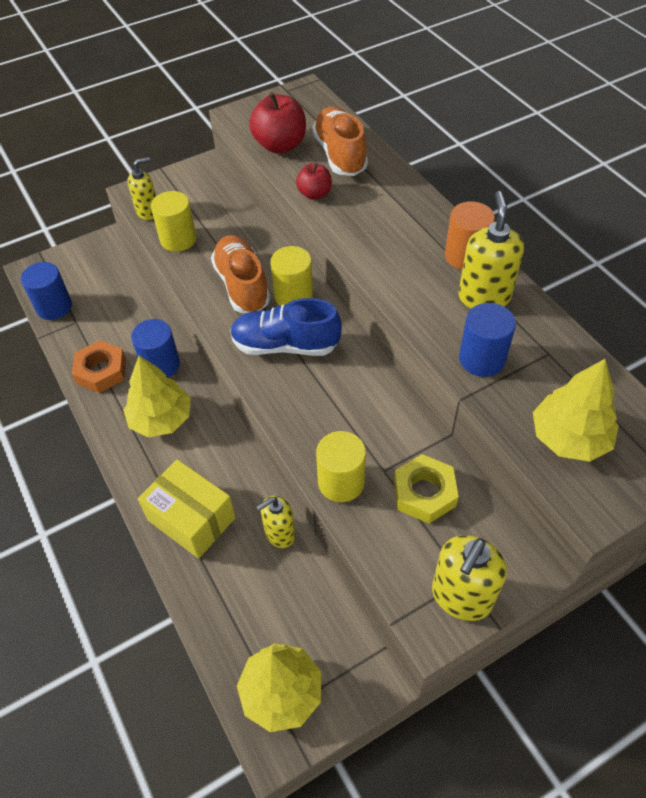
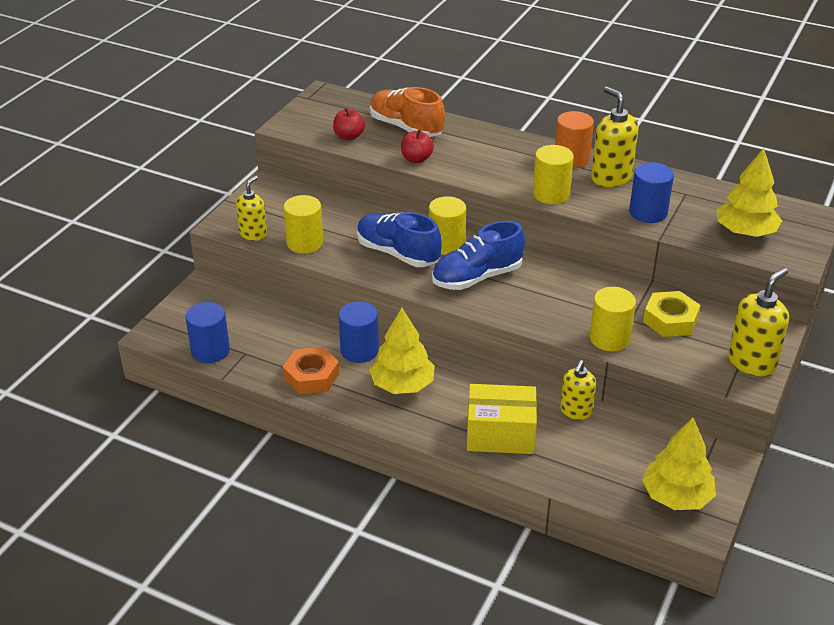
camera: 35 degrees left, 15 degrees down
orange shoe [211,235,270,313] -> blue shoe [357,212,442,267]
red apple [249,92,306,153] -> red apple [333,108,365,140], size x0.60
yellow soap dispenser [432,535,507,621] -> yellow soap dispenser turned 135 degrees counterclockwise [728,268,789,376]
none -> yellow cylinder [533,145,574,204]

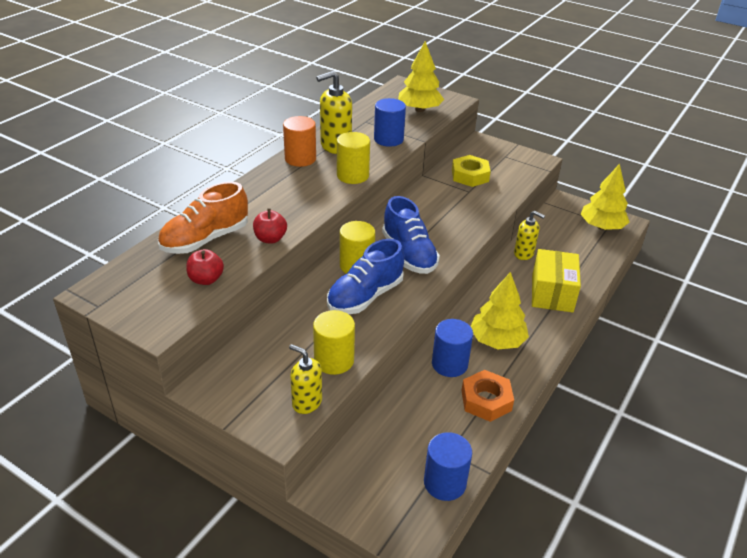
camera: 85 degrees left, 0 degrees up
yellow cylinder [590,287,636,351] -> none
yellow soap dispenser [728,268,789,376] -> none

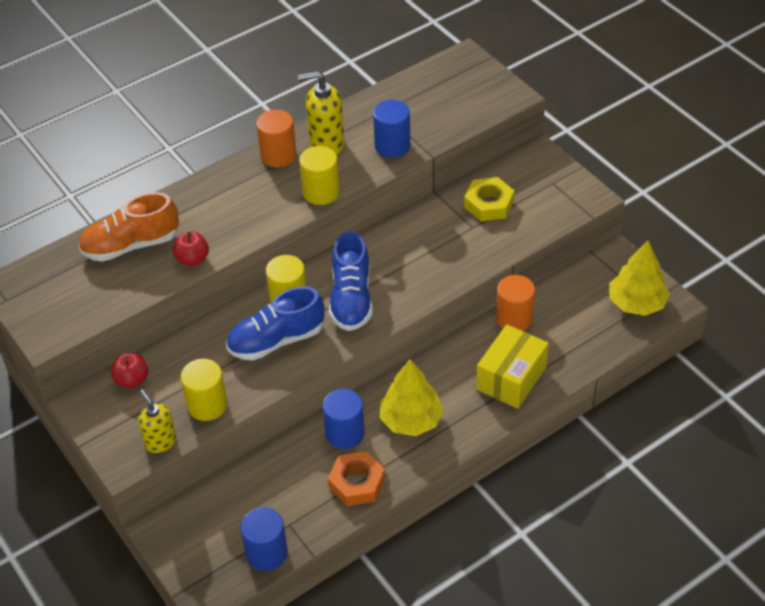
camera: 25 degrees right, 10 degrees up
red apple [186,249,224,285] -> red apple moved to [111,353,148,388]
yellow tree [398,41,444,112] -> none
yellow soap dispenser [514,211,545,260] -> orange cylinder [496,275,535,331]

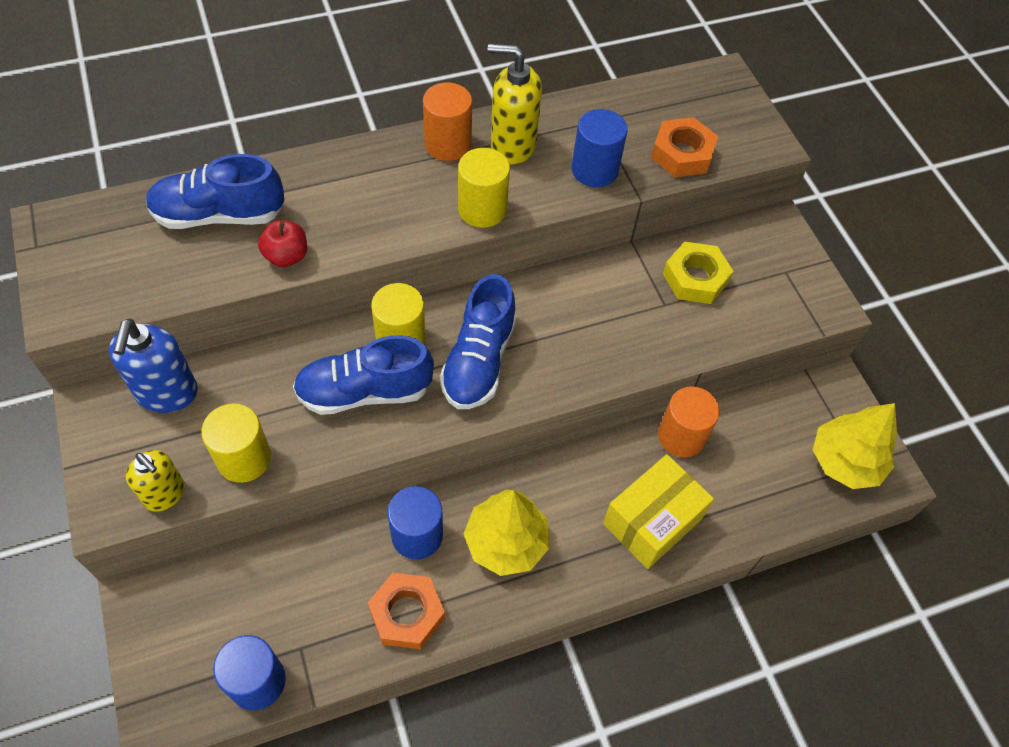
camera: 10 degrees right, 10 degrees up
orange shoe [78,192,179,262] -> blue shoe [146,154,284,229]
red apple [111,353,148,388] -> blue soap dispenser [109,318,198,413]
yellow soap dispenser [138,389,176,453] -> yellow soap dispenser turned 150 degrees clockwise [126,450,185,512]
none -> orange nut [651,117,718,177]

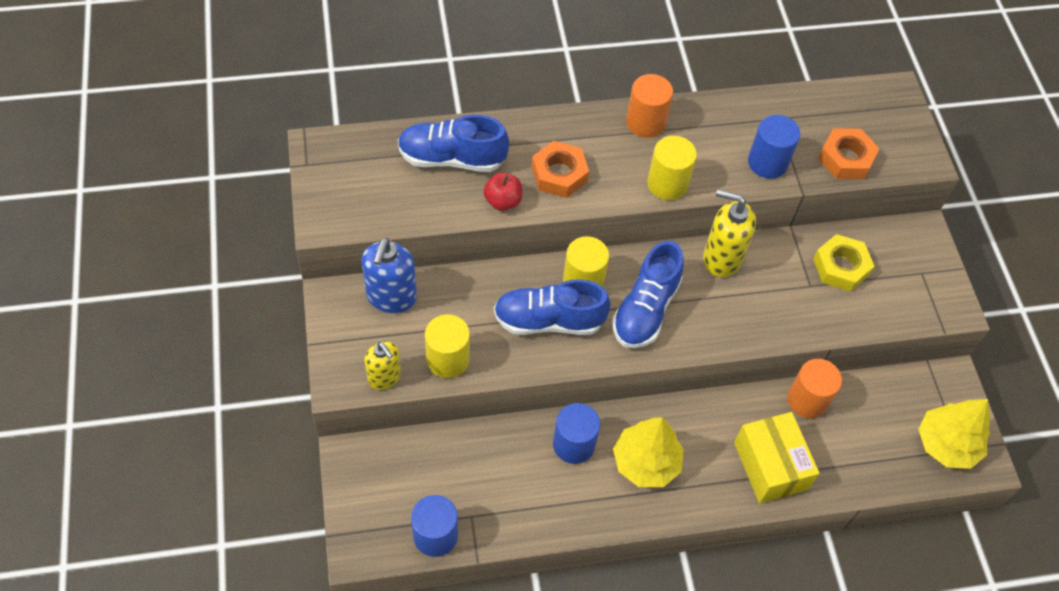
camera: 10 degrees right, 0 degrees up
orange nut [368,573,445,649] -> orange nut moved to [532,141,589,198]
yellow soap dispenser [488,44,542,165] -> yellow soap dispenser moved to [703,189,756,277]
yellow box [603,454,714,569] -> yellow box turned 75 degrees counterclockwise [734,412,820,503]

